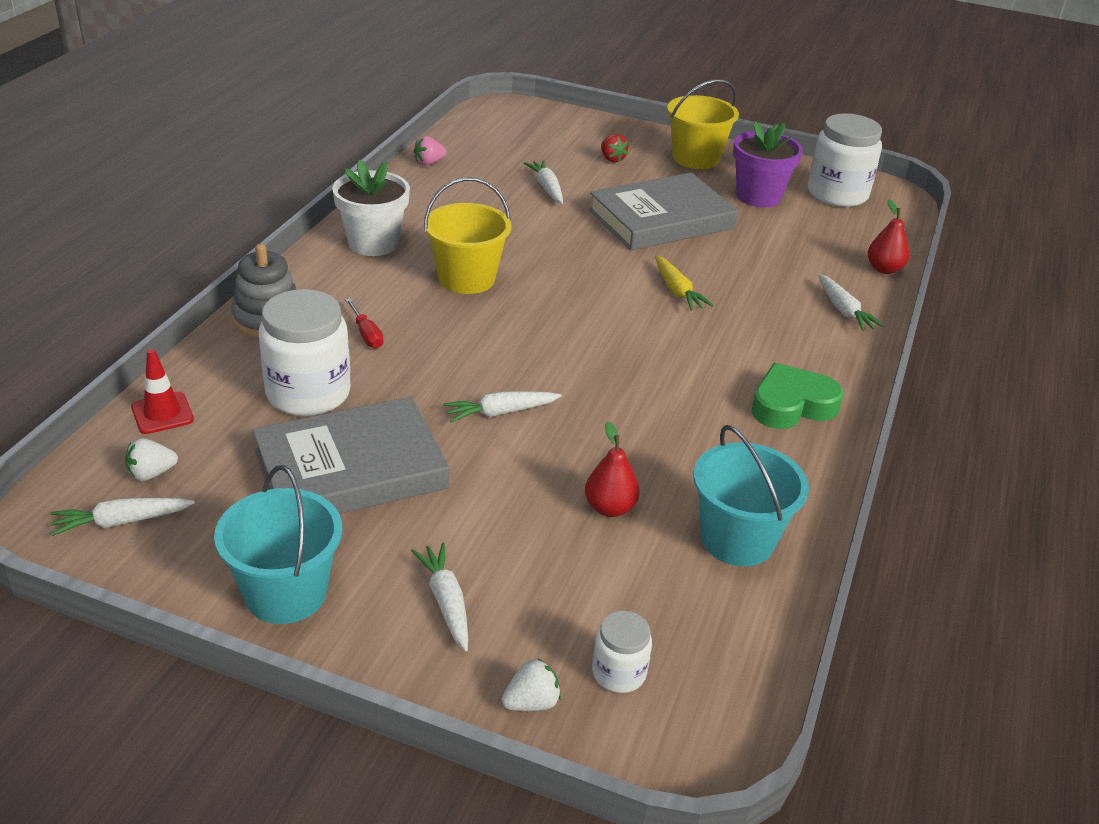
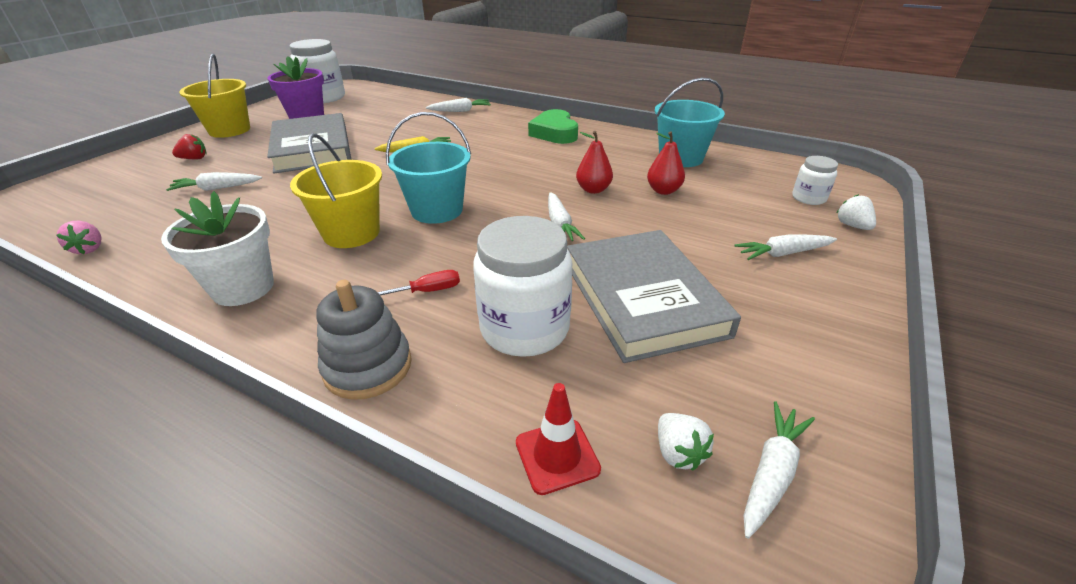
camera: 80 degrees left, 0 degrees up
white carrot [50,497,195,536] -> white carrot turned 135 degrees counterclockwise [744,401,815,539]
turquoise bucket [214,465,342,624] -> turquoise bucket moved to [386,112,471,224]
red pear [868,200,909,274] -> red pear moved to [576,131,613,194]

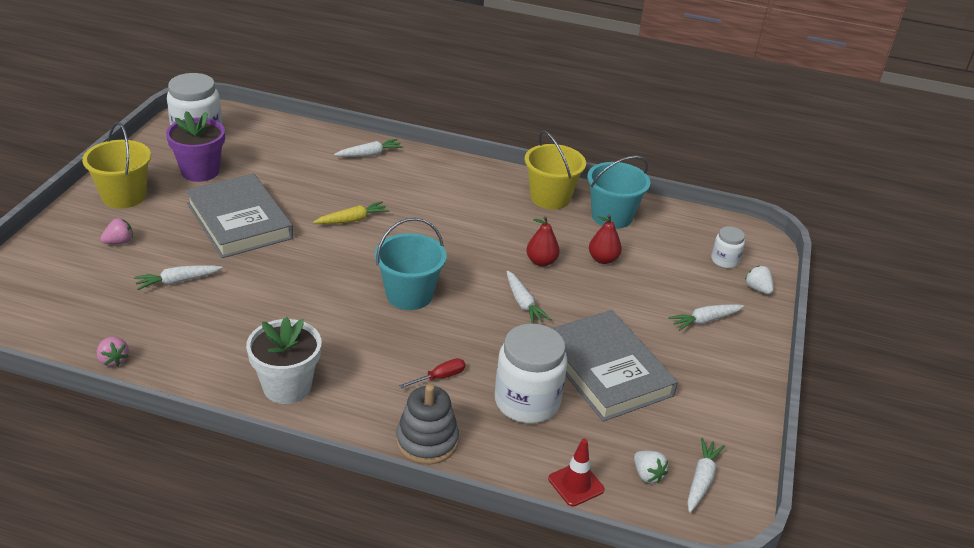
camera: 15 degrees left, 0 degrees up
red strawberry [172,134,207,159] -> pink strawberry [101,218,133,244]
yellow bucket [290,133,382,248] -> yellow bucket moved to [525,130,586,209]
green heart [528,109,578,144] -> none

